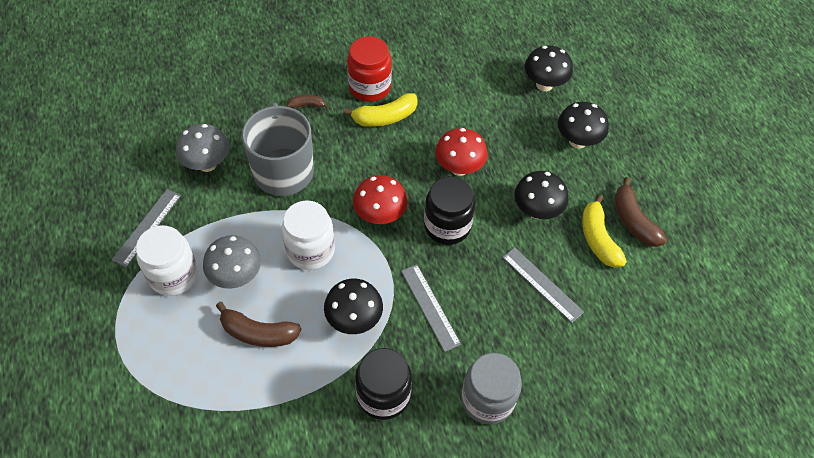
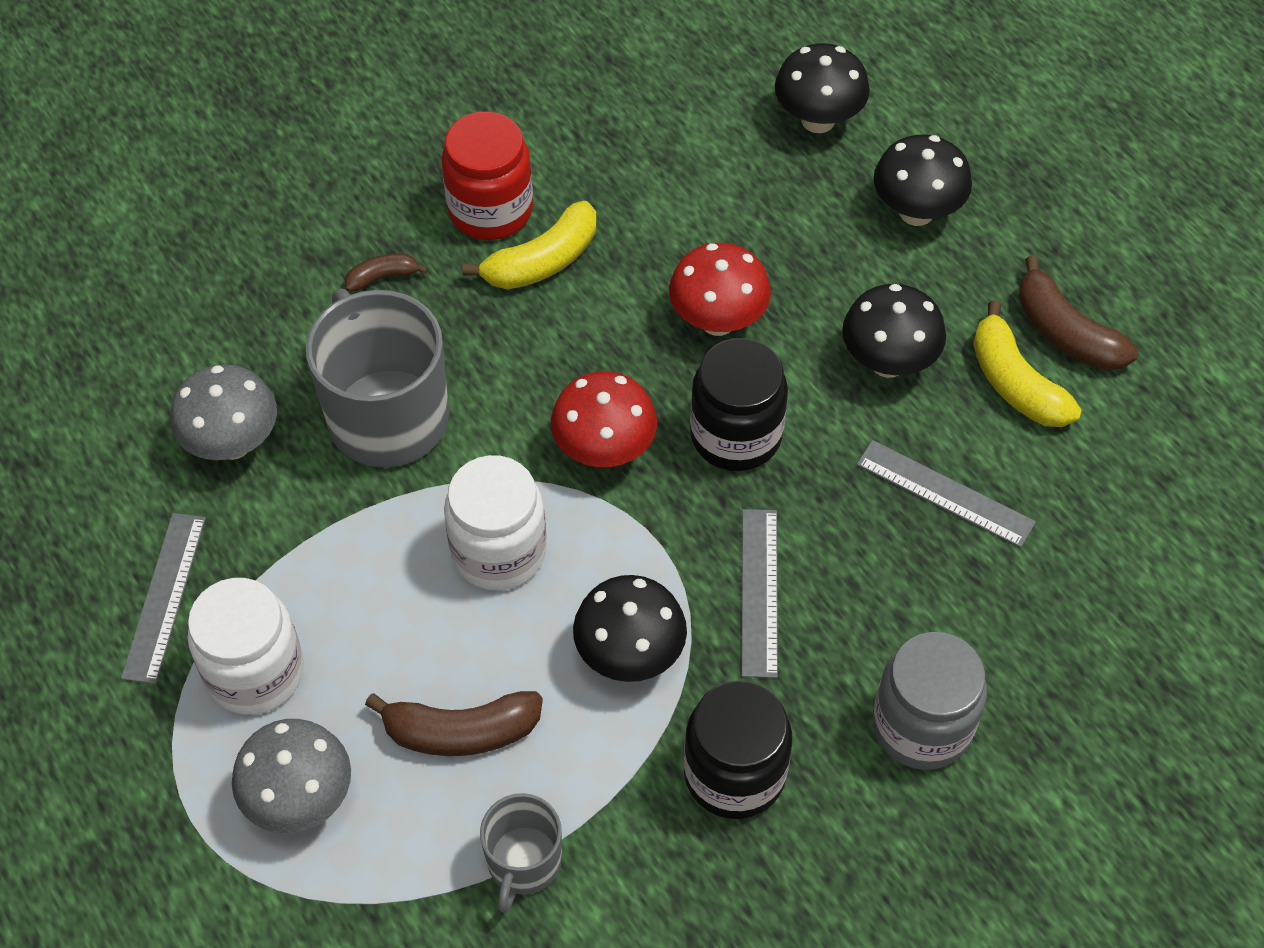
camera: 15 degrees left, 0 degrees up
grey mushroom [203,235,261,289] -> grey mushroom moved to [232,719,351,833]
grey ruler [401,264,461,352] -> grey ruler turned 45 degrees clockwise [741,509,778,678]
none -> grey mug [480,793,562,913]

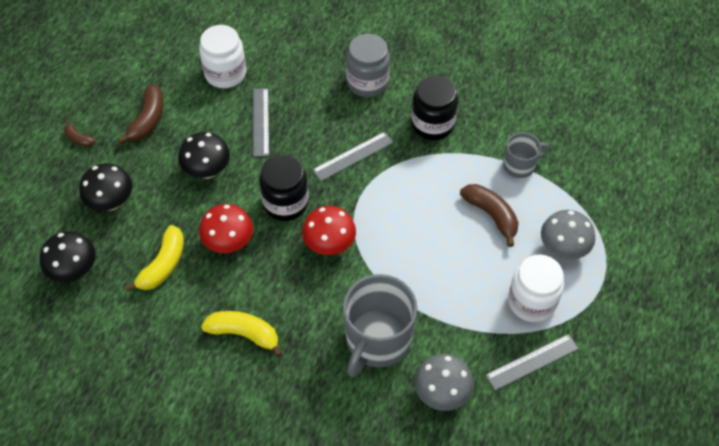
camera: 125 degrees left, 0 degrees up
brown banana [344,254,428,292] -> brown banana moved to [64,120,96,147]
red jar [441,111,533,240] -> none
white jar [444,455,547,591] -> white jar moved to [199,25,246,88]
black mushroom [573,575,687,682] -> none
yellow banana [973,300,1082,427] -> yellow banana moved to [126,225,184,291]

